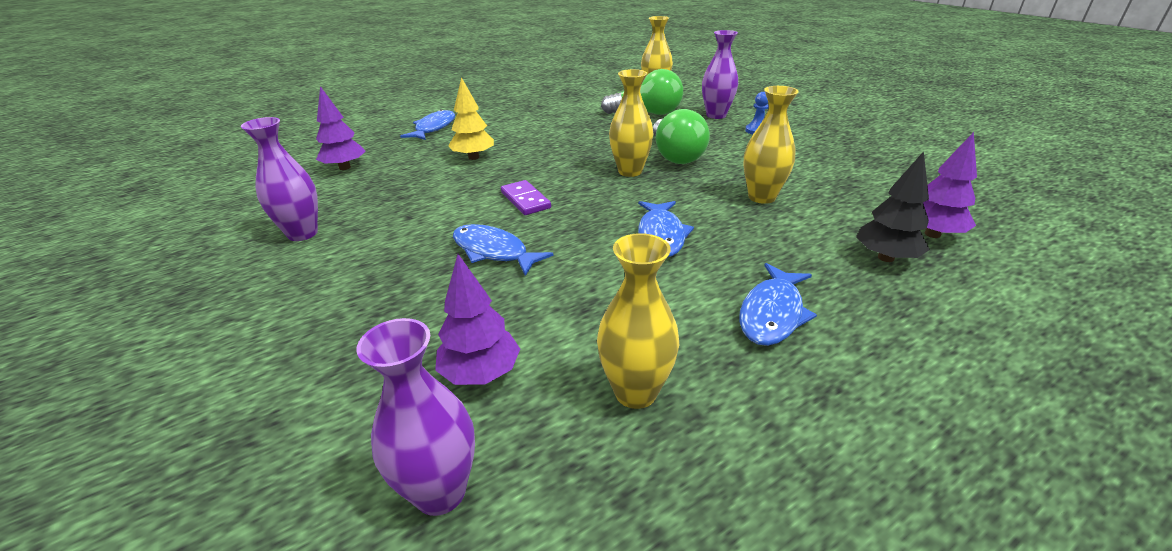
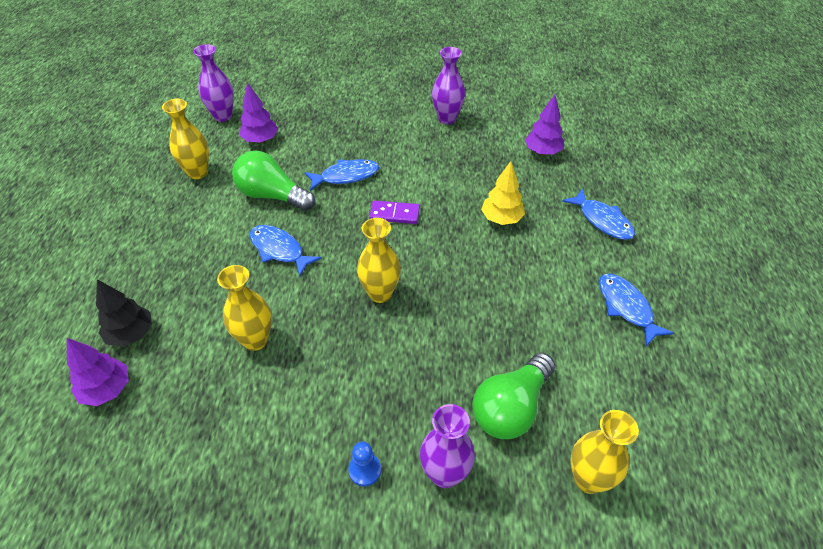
camera: 125 degrees right, 15 degrees up
green light bulb [653,109,710,164] -> green light bulb moved to [232,151,315,211]
blue fish [740,263,817,346] -> blue fish moved to [599,274,674,347]

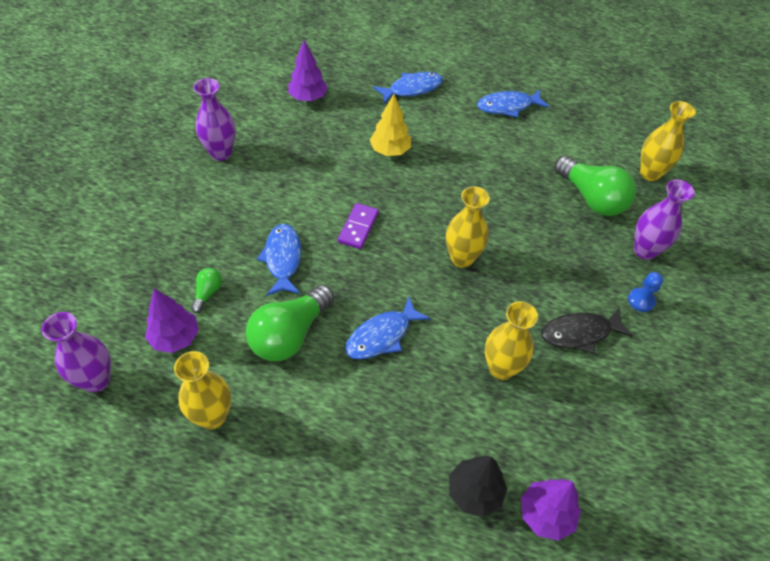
camera: 80 degrees left, 5 degrees up
none -> green light bulb [191,268,222,313]
none -> black fish [541,308,634,354]

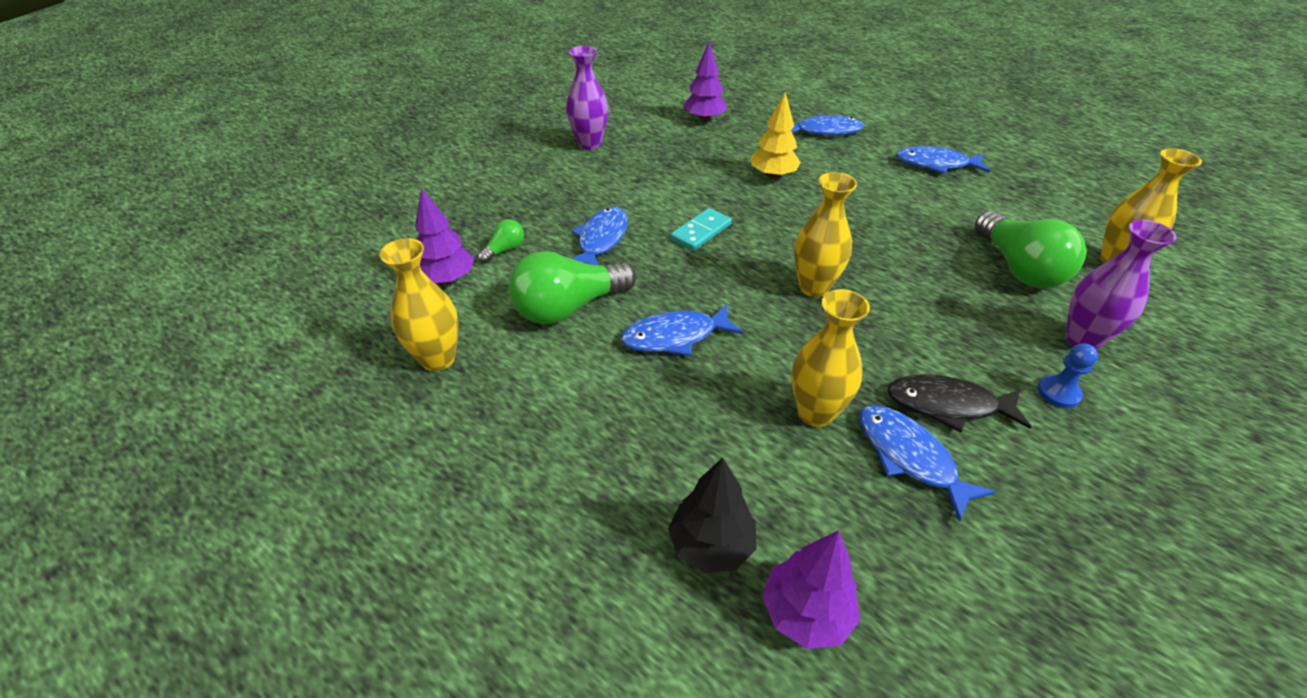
camera: 25 degrees right, 10 degrees down
purple vase [42,312,111,392] -> none
purple domino [338,203,379,249] -> turquoise domino [670,208,732,251]
none -> blue fish [859,405,996,522]

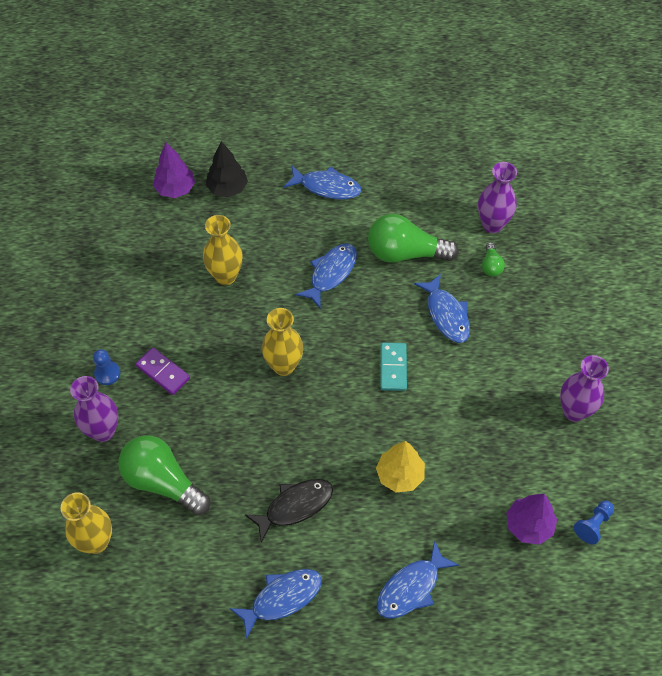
camera: 140 degrees right, 15 degrees up
yellow vase [379,238,459,372] -> none
purple tree [415,188,474,284] -> purple vase [478,162,517,233]
green light bulb [508,251,636,324] -> green light bulb turned 105 degrees counterclockwise [368,214,459,263]
blue fish [859,405,996,522] -> blue fish moved to [284,166,361,199]
black fish [887,374,1031,432] -> black fish moved to [245,479,333,543]
none -> purple domino [136,347,190,395]
none -> blue pawn [574,501,614,544]

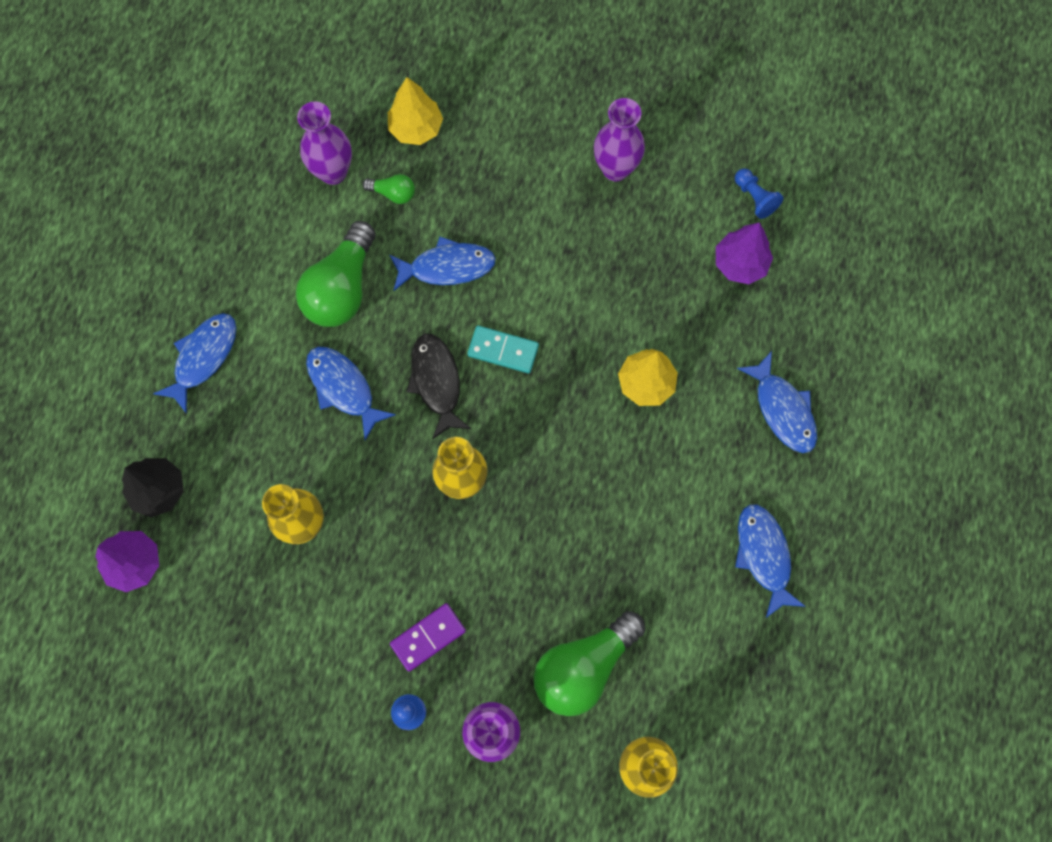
camera: 75 degrees left, 15 degrees up
black fish [245,479,333,543] -> black fish moved to [406,334,471,440]
none -> yellow tree [388,77,443,145]

